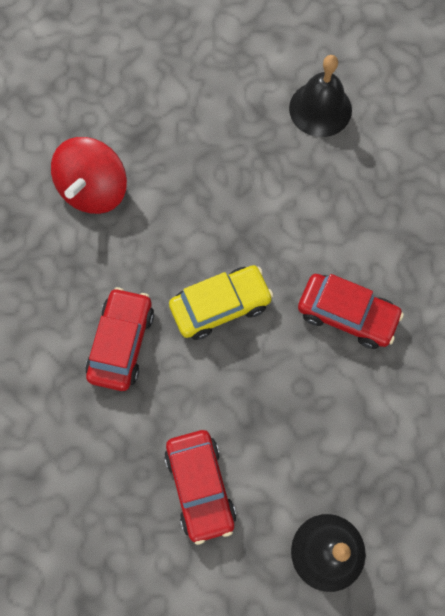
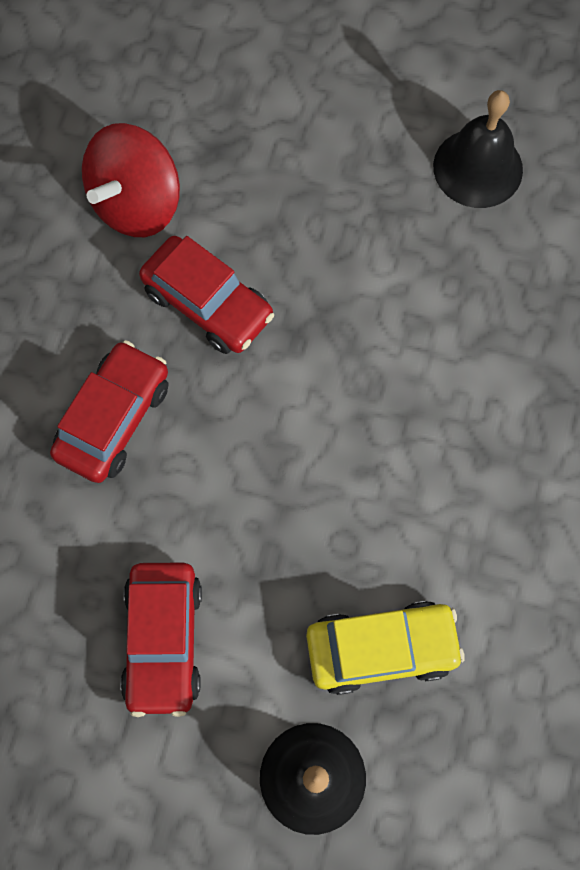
camera: 15 degrees right, 0 degrees up
yellow car [169,265,273,340] -> yellow car moved to [306,601,465,695]
red car [298,274,404,349] -> red car moved to [139,236,274,354]

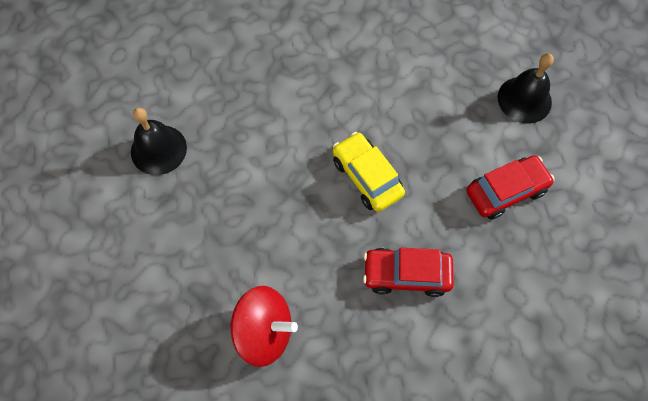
camera: 115 degrees left, 5 degrees down
red car [139,236,274,354] -> none
yellow car [306,601,465,695] -> yellow car moved to [333,132,405,212]

